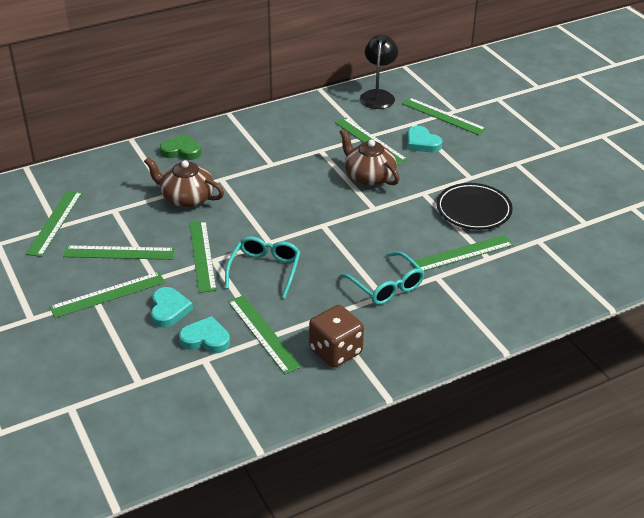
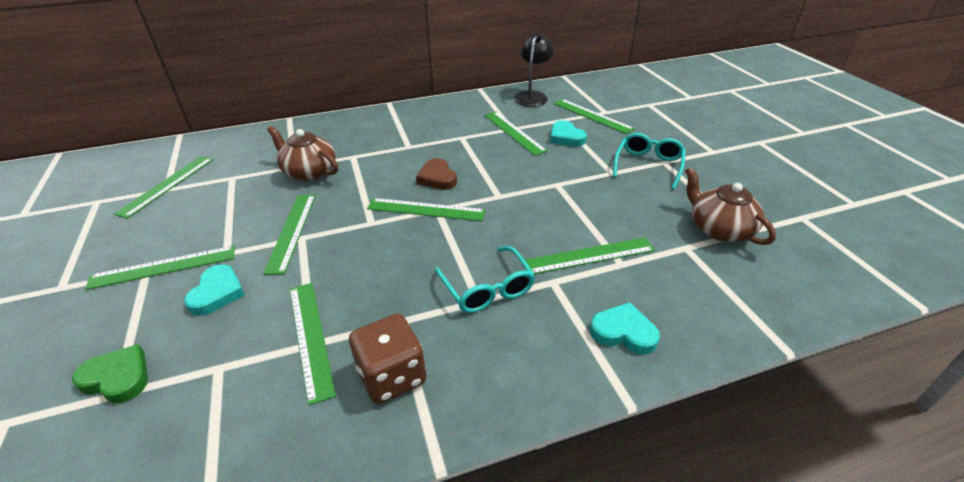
camera: 10 degrees right, 0 degrees up
green ruler [63,245,175,260] -> green ruler moved to [367,198,486,221]
green heart [160,134,201,160] -> green heart moved to [72,344,148,403]
turquoise heart [179,316,230,353] -> turquoise heart moved to [590,302,660,355]
turquoise glasses [225,236,300,299] -> turquoise glasses moved to [613,133,686,189]
brown teapot [340,129,399,186] -> brown teapot moved to [685,167,776,245]
black plate [437,183,513,230] -> none
none -> brown heart [416,158,457,190]

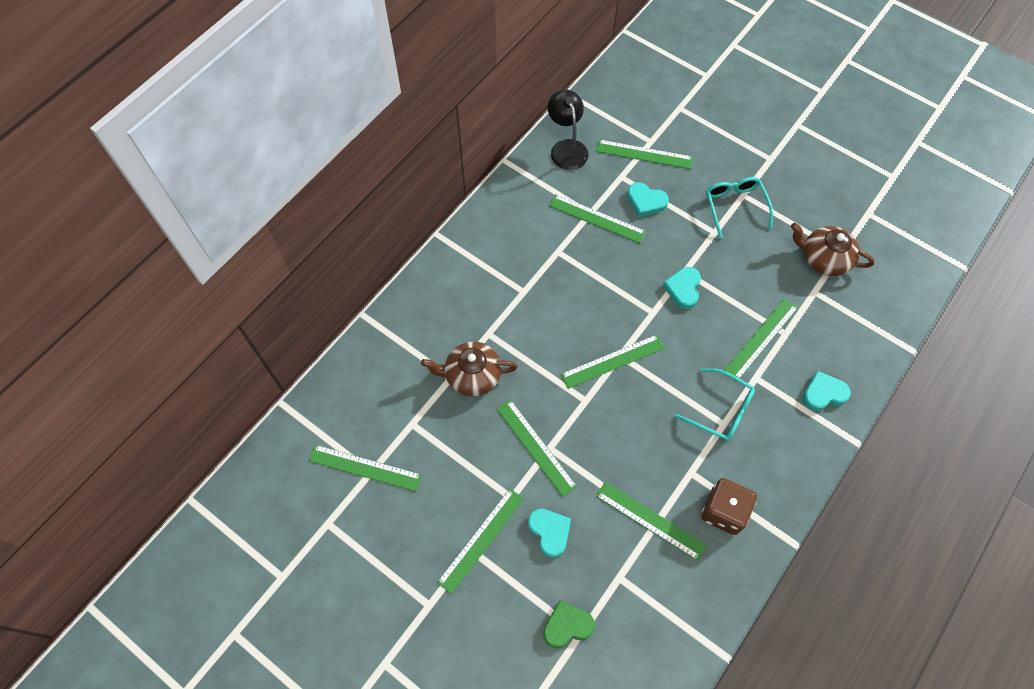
camera: 35 degrees left, 25 degrees up
green ruler [114,156,213,218] -> green ruler turned 60 degrees counterclockwise [309,445,422,492]
brown heart [416,158,457,190] -> none
none -> turquoise heart [663,267,701,309]

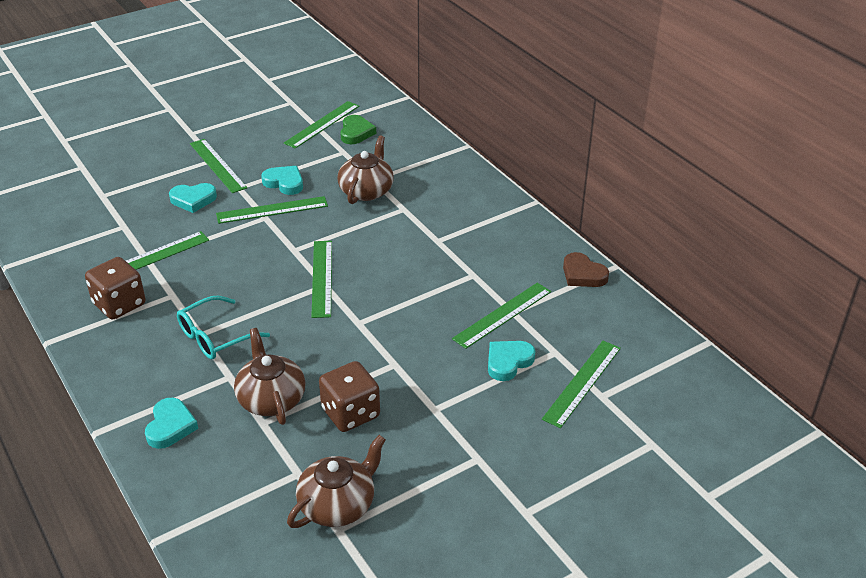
camera: 110 degrees right, 25 degrees down
green heart [543,600,595,648] -> green heart moved to [340,115,376,144]
black lamp [548,89,589,170] -> none
turquoise heart [663,267,701,309] -> turquoise heart moved to [261,166,303,195]
turquoise glasses [706,177,773,238] -> none
green ruler [724,298,798,379] -> brown teapot [234,328,305,425]
none -> brown dice [319,361,380,432]
none -> brown heart [563,252,609,287]

